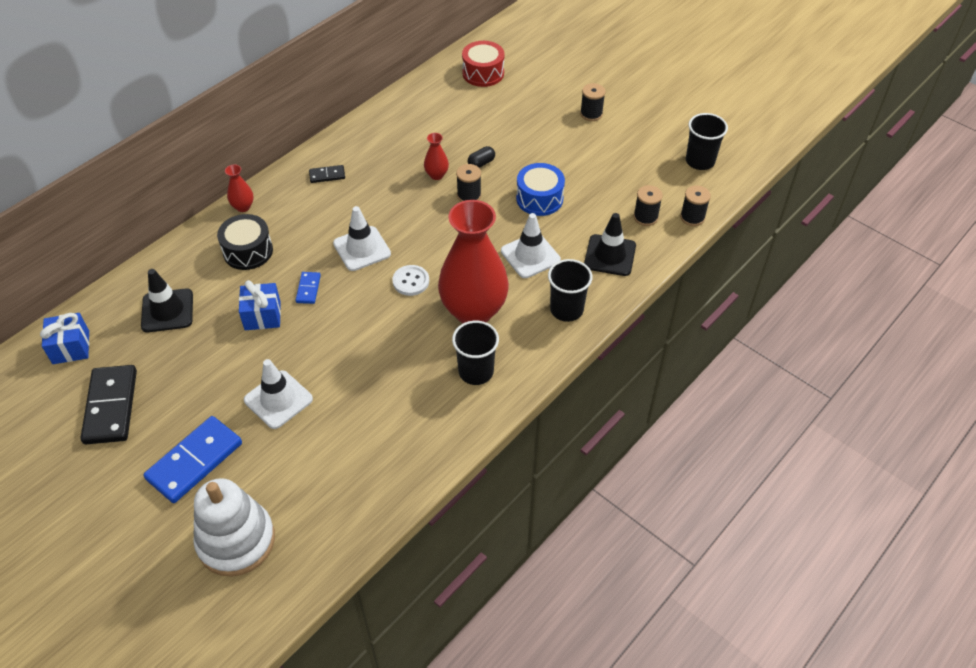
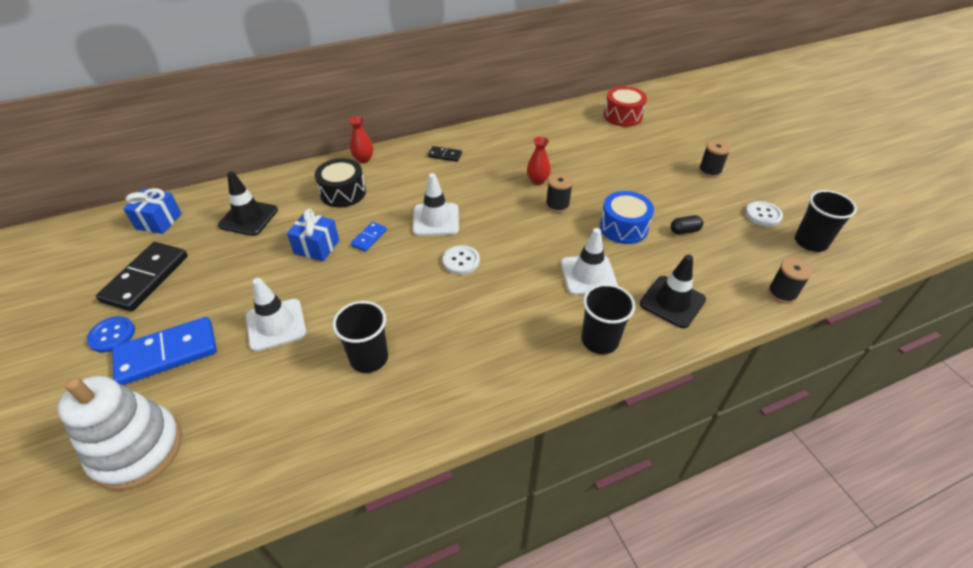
camera: 25 degrees right, 5 degrees down
red vase [438,200,509,323] -> none
black cup [452,321,499,385] -> black cup moved to [332,301,388,373]
black capsule [468,146,495,168] -> black capsule moved to [671,215,703,234]
black spool [634,185,663,226] -> none
none -> blue button [87,316,135,353]
none -> white button [745,201,783,227]

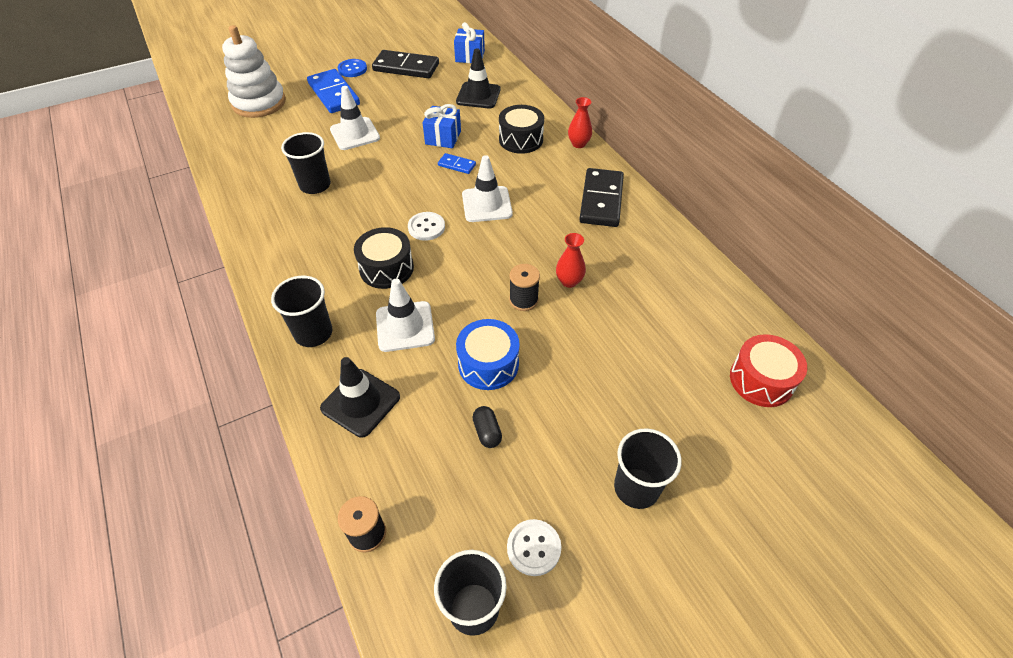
camera: 85 degrees right, 5 degrees up
black domino [428,146,462,162] -> black domino [579,168,624,227], size x2.07
black spool [699,140,731,178] -> black cup [614,428,682,509]
none -> black drum [354,227,414,289]

